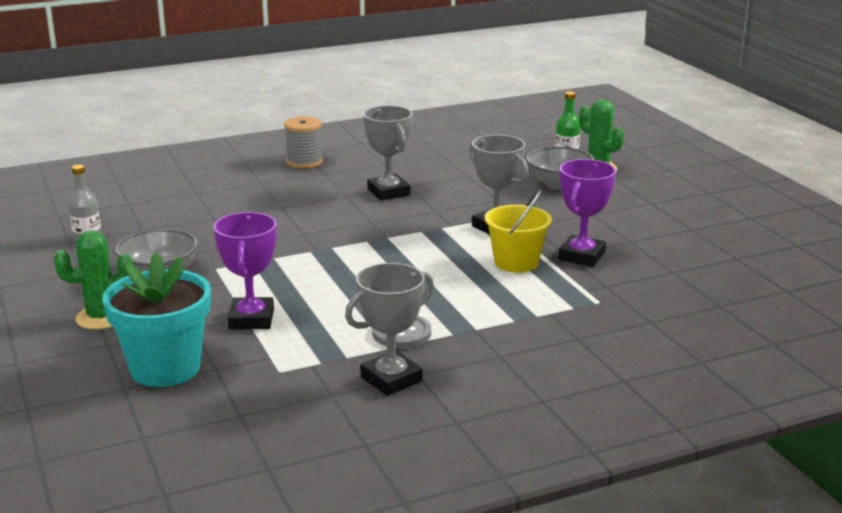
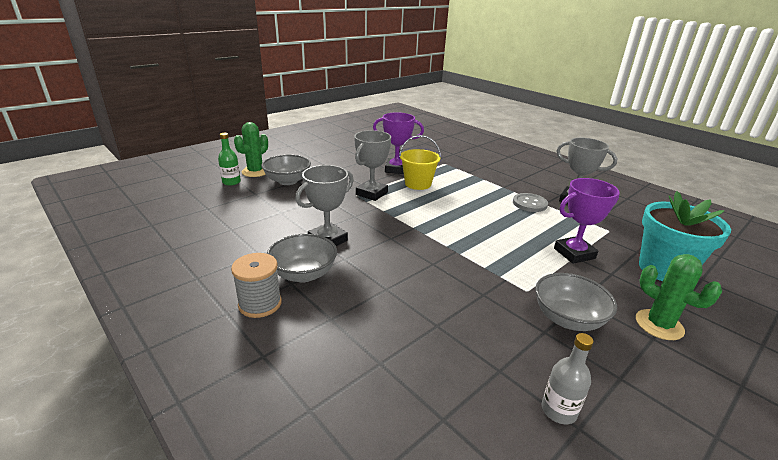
camera: 110 degrees left, 5 degrees up
none -> grey bowl [267,234,337,282]

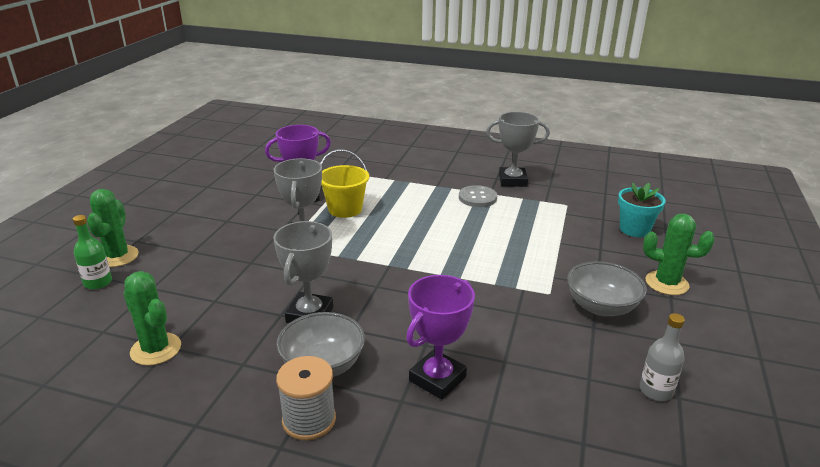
camera: 30 degrees left, 0 degrees up
grey bowl [261,155,311,185] -> none
purple trophy [554,178,619,264] -> purple trophy moved to [406,275,475,400]
turquoise flower pot [639,191,731,281] -> turquoise flower pot [618,182,666,237], size x0.63
none -> green cactus [124,271,181,366]

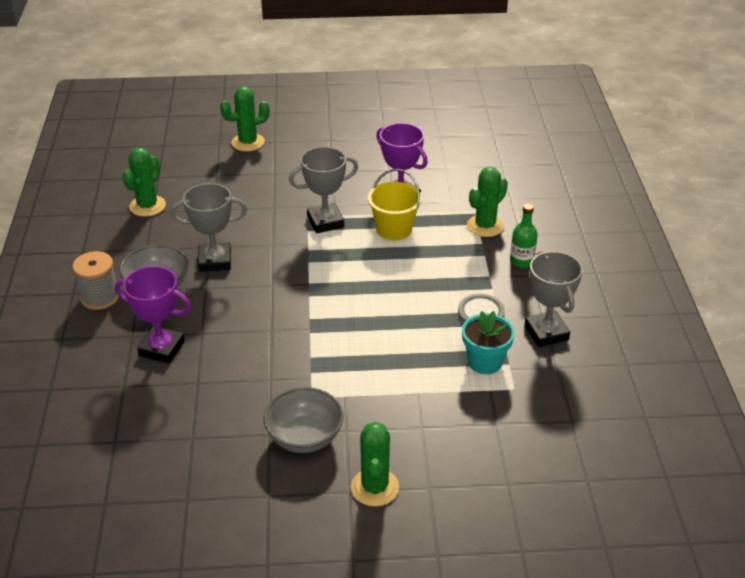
camera: 70 degrees right, 10 degrees up
green bottle [73,215,112,289] -> green bottle moved to [510,204,538,268]
turquoise flower pot [618,182,666,237] -> turquoise flower pot moved to [462,311,515,374]
grey bottle [640,313,685,401] -> none
none -> green cactus [467,167,508,237]

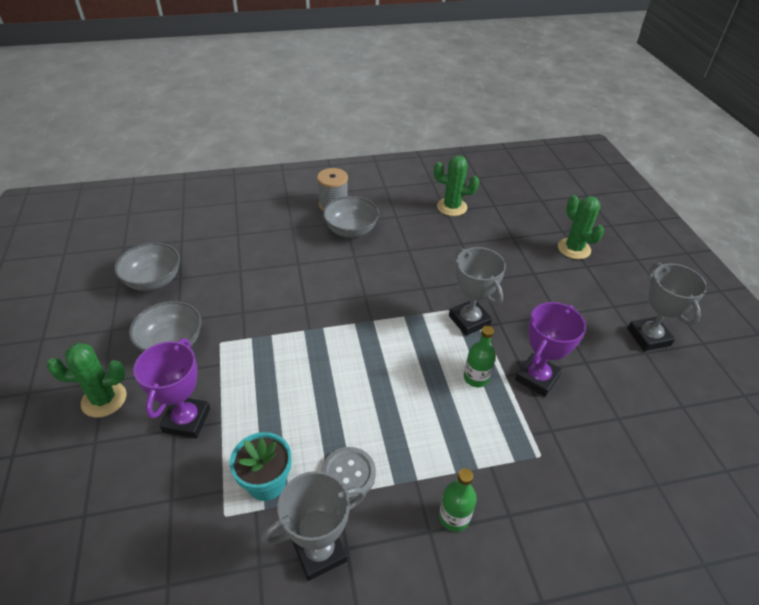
camera: 80 degrees right, 5 degrees up
purple trophy [115,266,191,363] -> purple trophy moved to [133,338,210,438]
grey trophy [170,183,247,272] -> grey trophy moved to [627,263,707,351]
yellow bucket [368,169,422,240] -> green bottle [464,326,496,387]
green cactus [467,167,508,237] -> none
none -> grey bowl [114,243,180,291]

